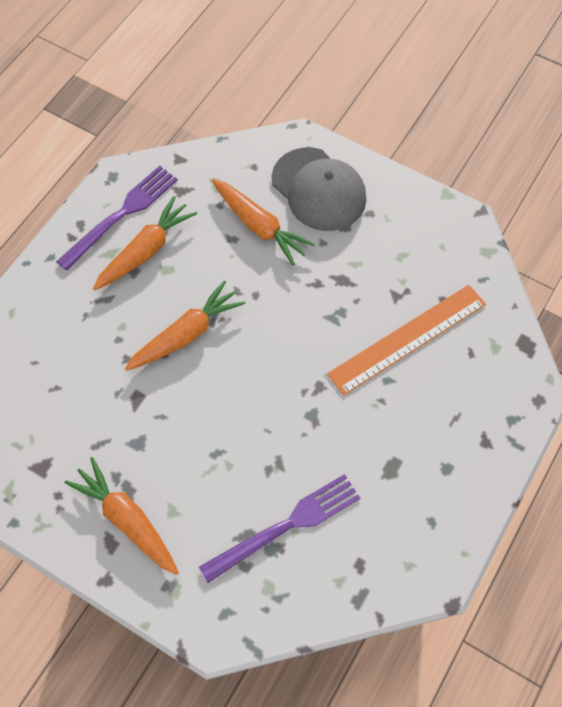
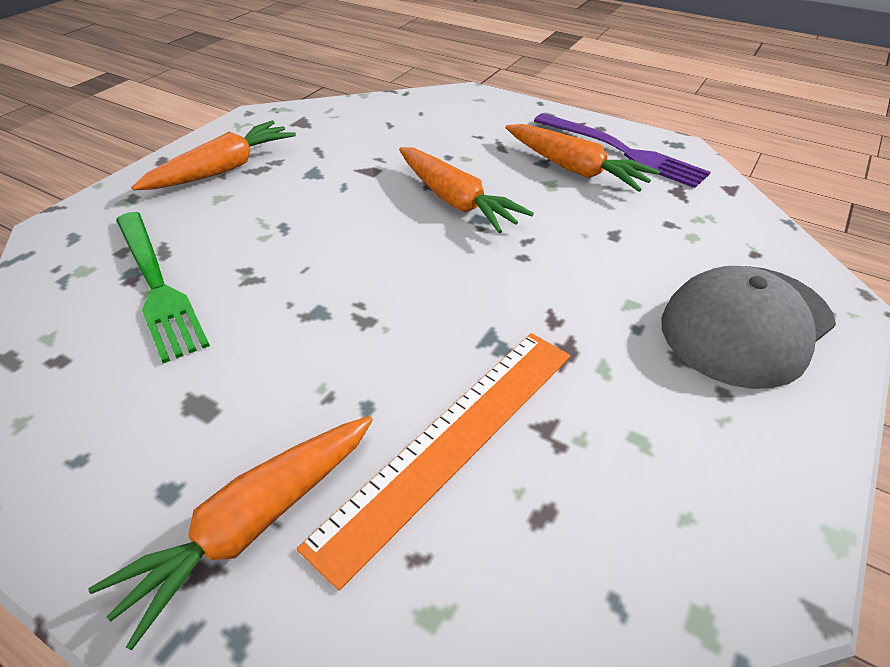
camera: 90 degrees right, 20 degrees down
purple fork [199,474,360,583] -> green fork [116,212,210,363]
orange carrot [212,179,315,265] -> orange carrot moved to [88,416,373,650]
orange ruler [327,285,486,396] -> orange ruler turned 75 degrees clockwise [297,333,570,591]

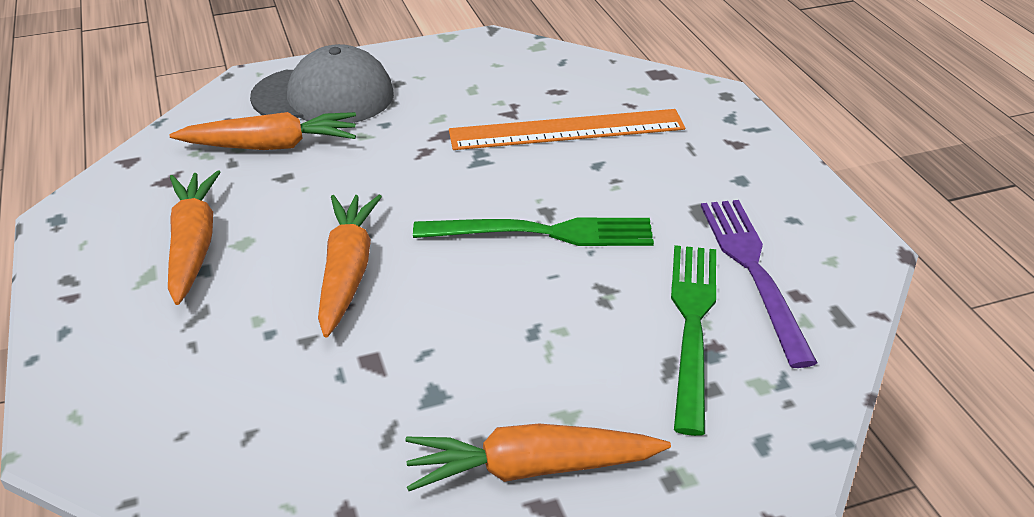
camera: 140 degrees left, 5 degrees down
orange carrot [88,416,373,650] -> orange carrot moved to [170,112,356,150]
purple fork [534,113,711,188] -> purple fork moved to [701,200,818,368]
none -> green fork [413,218,654,246]

